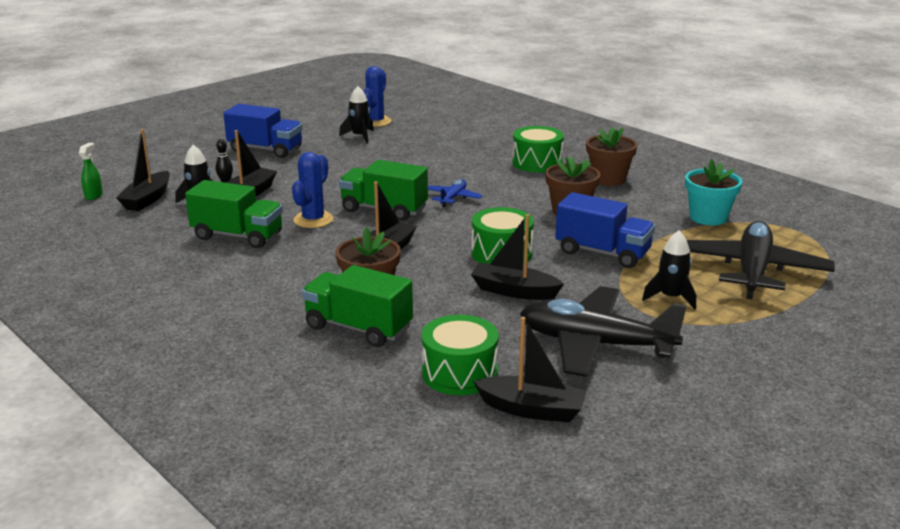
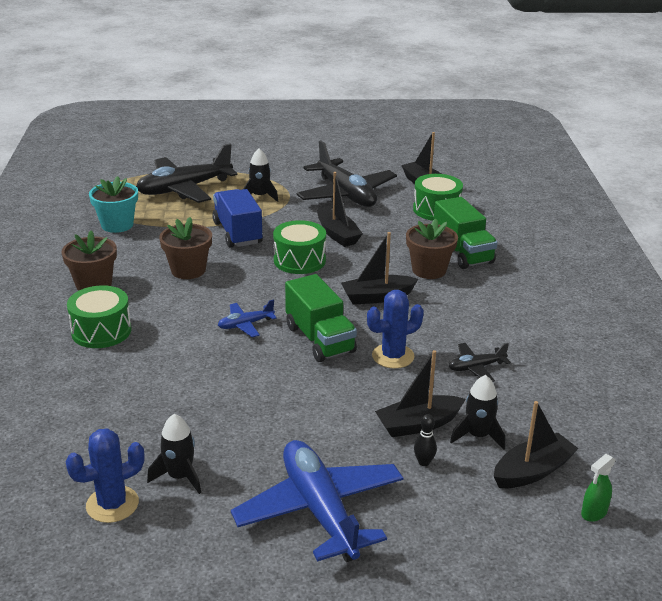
camera: 140 degrees left, 5 degrees up
green truck [185,180,283,248] -> black plane [449,343,511,382]
blue truck [223,104,303,158] -> blue plane [231,440,403,562]

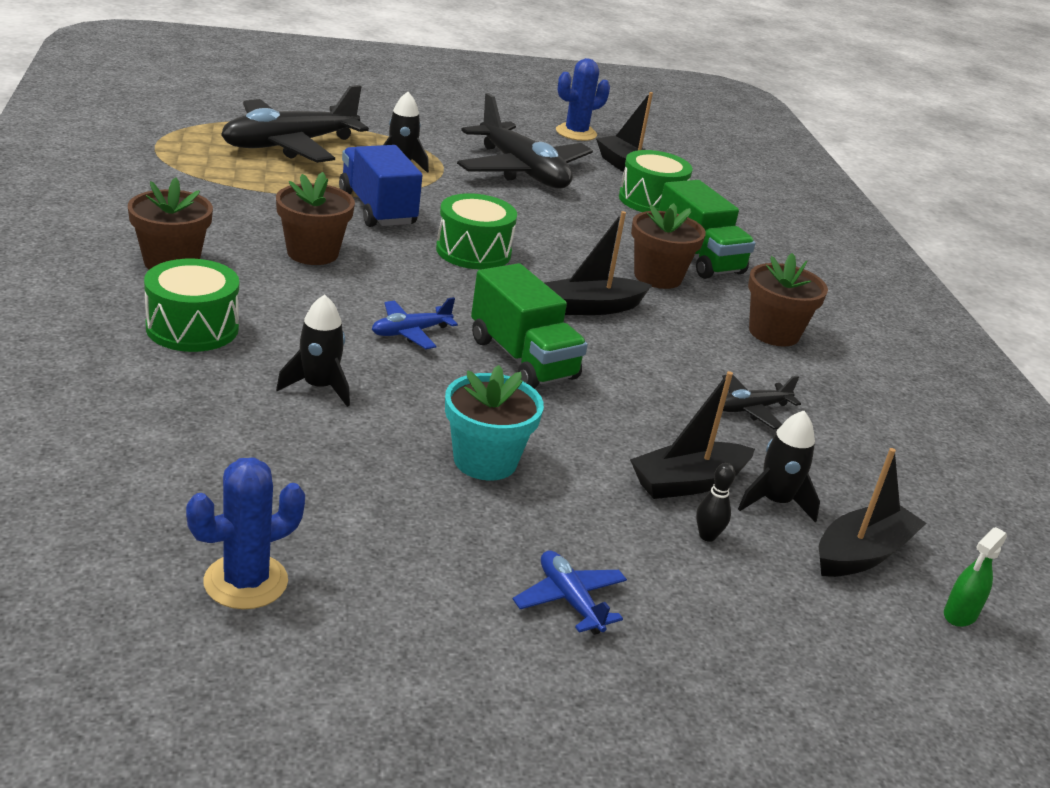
camera: 10 degrees left, 0 degrees up
turquoise flower pot [89,176,138,233] -> turquoise flower pot moved to [445,365,544,481]
black rocket [147,414,201,494] -> black rocket moved to [276,294,350,407]
blue plane [231,440,403,562] -> blue plane [513,550,627,635], size x0.46
black boat [317,172,363,247] -> none
blue cactus [367,290,424,368] -> blue cactus moved to [556,58,610,141]
none -> brown flower pot [748,253,828,347]

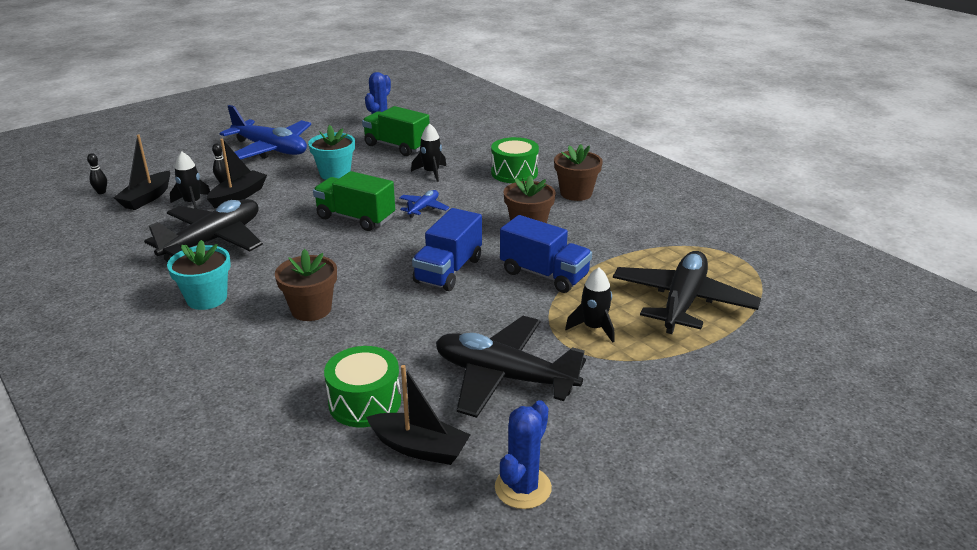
camera: 155 degrees right, 0 degrees up
green drum [436,193,517,270] -> blue truck [412,208,482,291]
blue plane [513,550,627,635] -> blue plane [219,105,311,159], size x2.17
black boat [544,211,652,315] -> none
green truck [659,180,756,279] -> green truck moved to [362,106,430,156]
black plane [722,375,801,430] -> black plane [144,199,263,262], size x2.17
brown flower pot [748,253,828,347] -> turquoise flower pot [167,240,231,310]
green spray bottle [944,527,1007,627] -> black bowling pin [87,153,107,194]

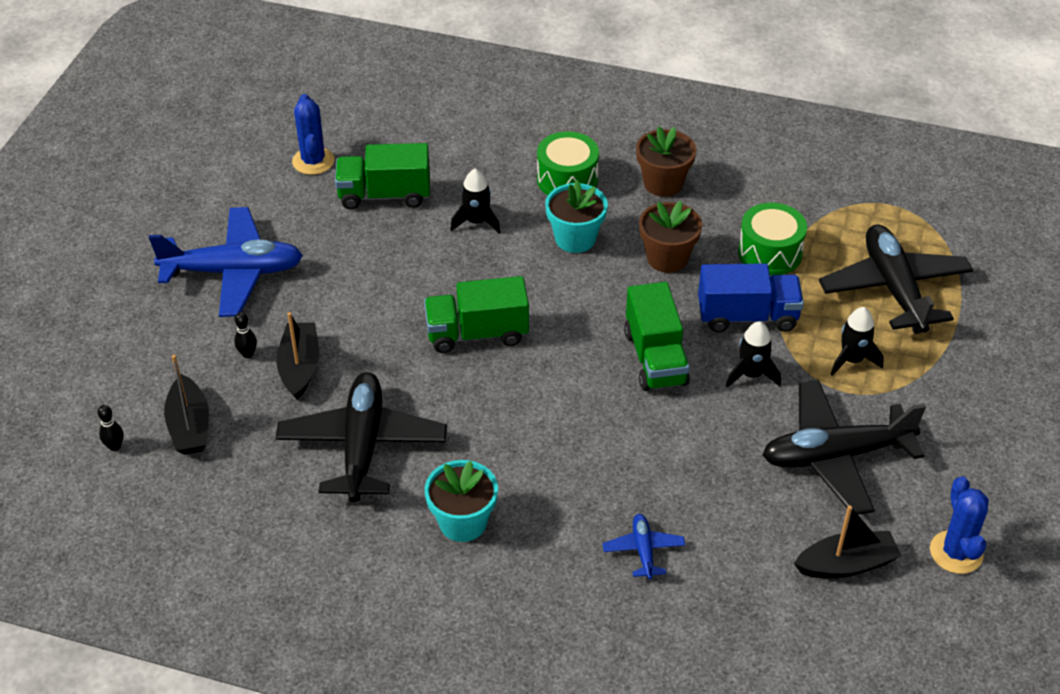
camera: 35 degrees left, 15 degrees up
black rocket [170,152,210,209] -> black rocket moved to [726,322,781,388]
brown flower pot [275,249,337,321] -> none
turquoise flower pot [308,125,355,180] -> turquoise flower pot moved to [545,180,608,253]
green drum [324,346,401,427] -> green drum moved to [738,203,807,276]
blue plane [399,190,449,218] -> blue plane moved to [602,514,685,580]
blue truck [412,208,482,291] -> green truck [624,282,690,391]

